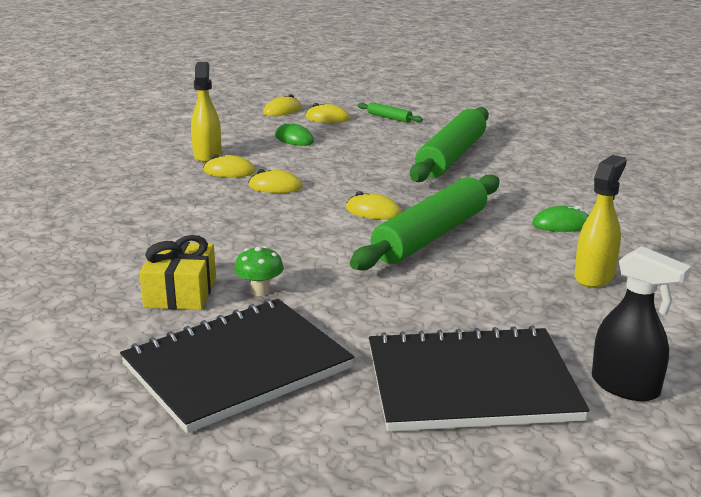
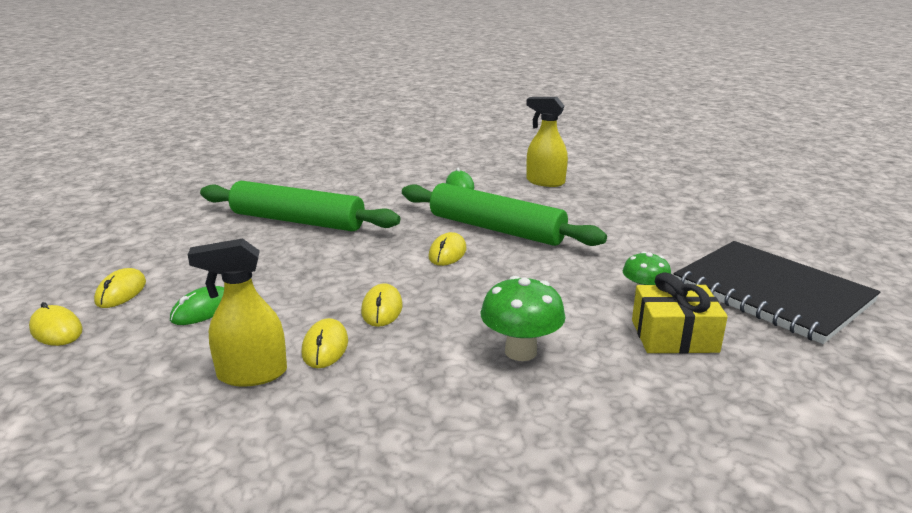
camera: 95 degrees left, 0 degrees up
green rolling pin [358,102,423,123] -> none
black notebook [369,325,589,431] -> none
black spray bottle [592,246,691,401] -> none
none -> green mushroom [481,276,566,361]

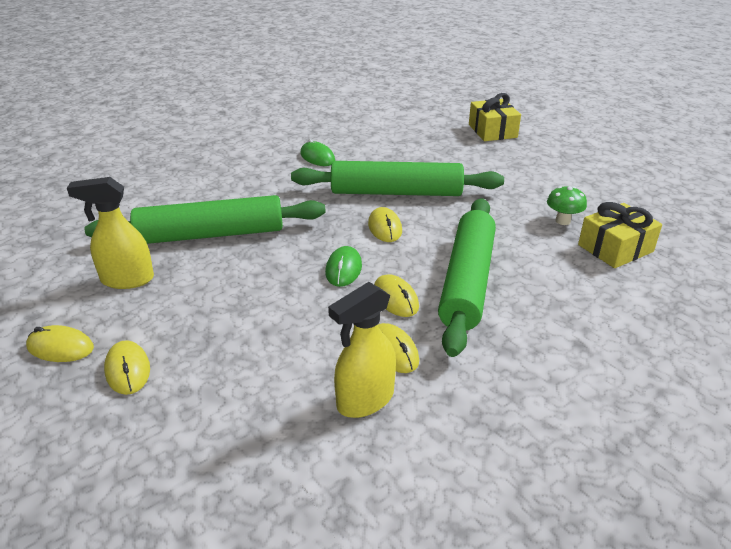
camera: 30 degrees left, 10 degrees up
yellow mouse [29,302,83,346] -> yellow mouse moved to [26,325,94,362]
green mouse [170,286,224,325] -> green mouse moved to [325,246,362,287]
green mushroom [481,276,566,361] -> none
yellow spray bottle [526,97,568,187] -> yellow spray bottle moved to [67,177,154,289]
black notebook [674,241,880,344] -> none
none -> green rolling pin [438,198,496,357]
none -> yellow gift [469,93,521,141]

